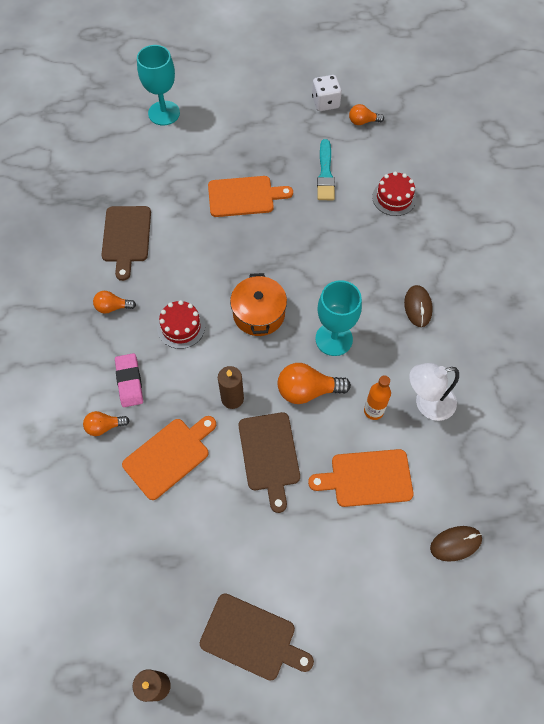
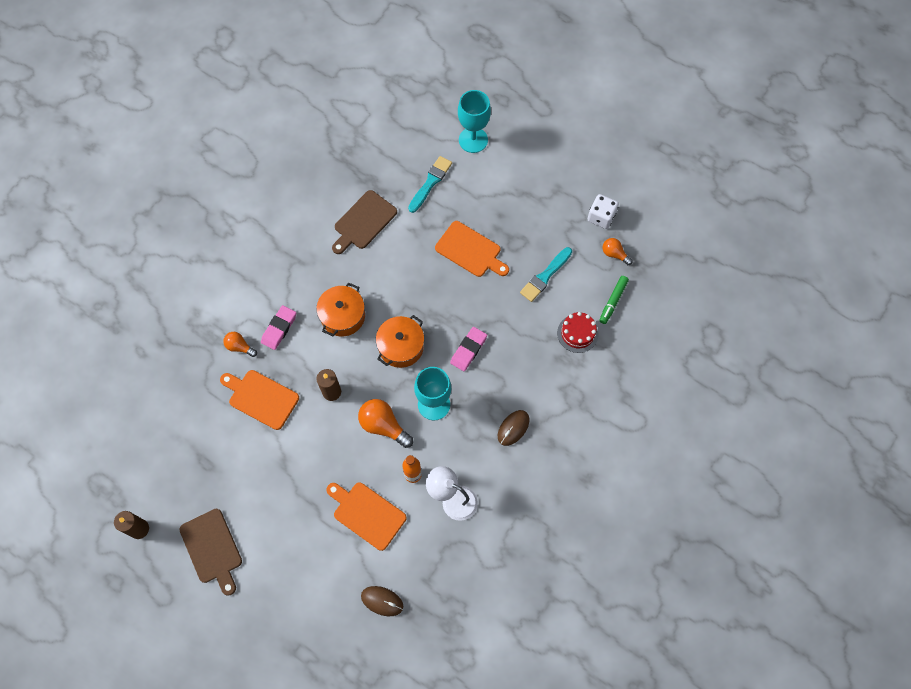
camera: 40 degrees right, 5 degrees up
orange light bulb [93,291,136,314] -> none
orange cutting board [122,416,216,500] -> orange cutting board turned 150 degrees counterclockwise [220,370,299,430]
red cake [157,300,205,349] -> orange pot [316,283,365,337]
brown cutting board [238,412,300,513] -> none
none -> turquoise brush [408,156,452,213]
none -> pink eraser [450,327,487,371]
none -> green marker [599,276,629,324]

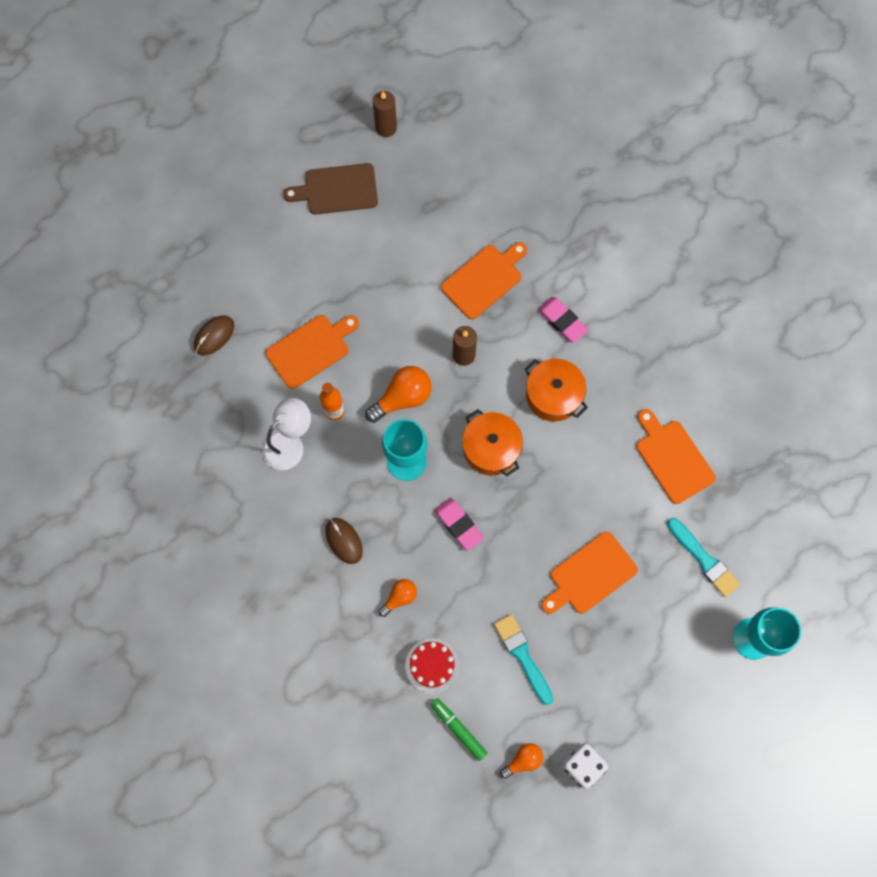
camera: 110 degrees right, 5 degrees up
orange light bulb [223,332,257,357] -> orange light bulb moved to [378,579,417,617]
brown cutting board [332,190,397,254] -> orange cutting board [636,409,716,504]

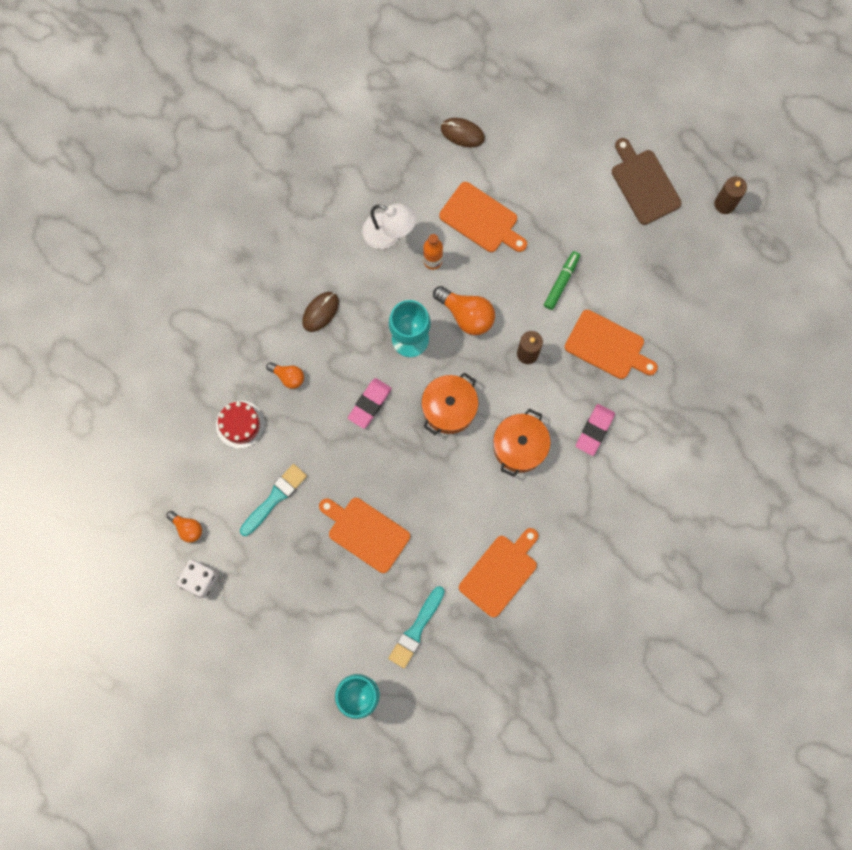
camera: 70 degrees right, 5 degrees up
green marker [431,698,487,761] -> green marker moved to [544,251,580,310]

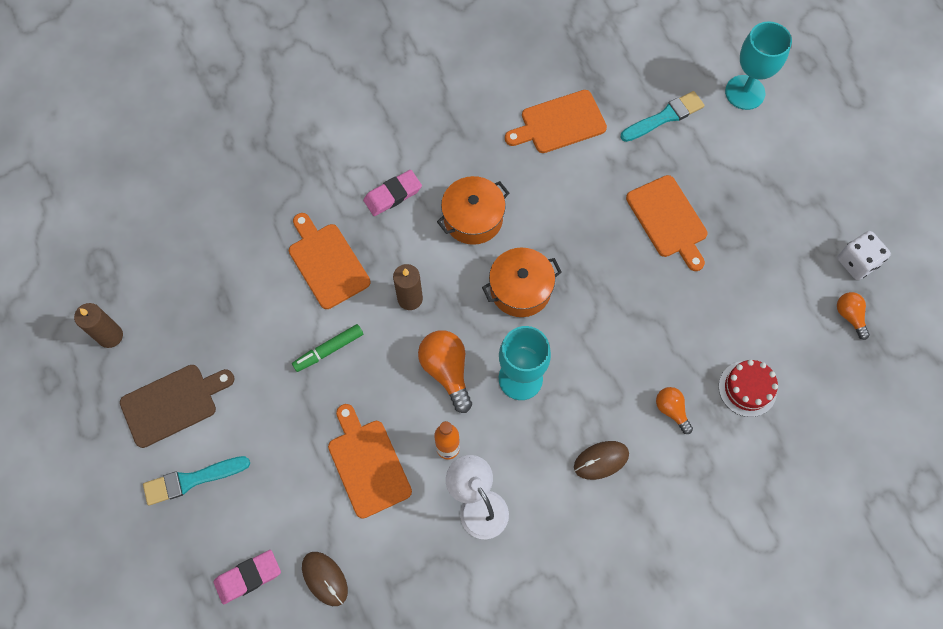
camera: 150 degrees left, 10 degrees down
turquoise brush [240,464,307,536] -> turquoise brush moved to [143,456,250,505]
pink eraser [348,378,392,429] -> pink eraser moved to [213,550,281,604]
brown cutting board [612,138,682,225] -> brown cutting board turned 120 degrees counterclockwise [120,365,235,448]

